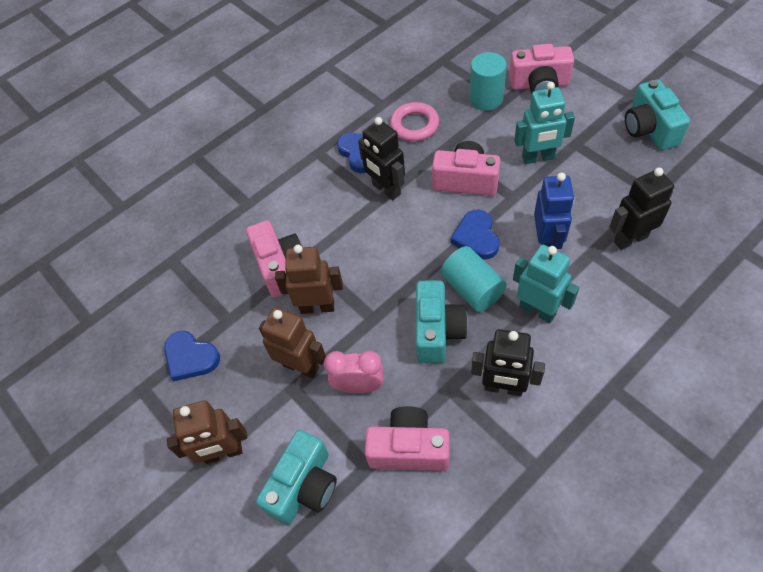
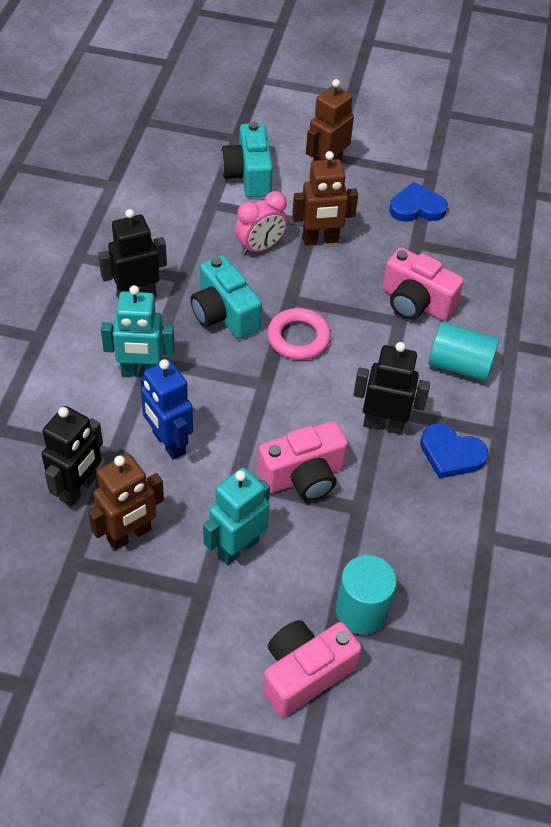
camera: 135 degrees right, 5 degrees down
brown robot [275,245,343,314] -> brown robot moved to [88,454,164,550]
pink camera [365,406,450,471] -> none
pink ring [390,102,439,141] -> pink ring moved to [267,308,331,360]
turquoise cylinder [441,246,507,312] -> turquoise cylinder moved to [428,322,499,381]
blue heart [451,210,499,259] -> none
turquoise camera [625,79,690,150] -> none

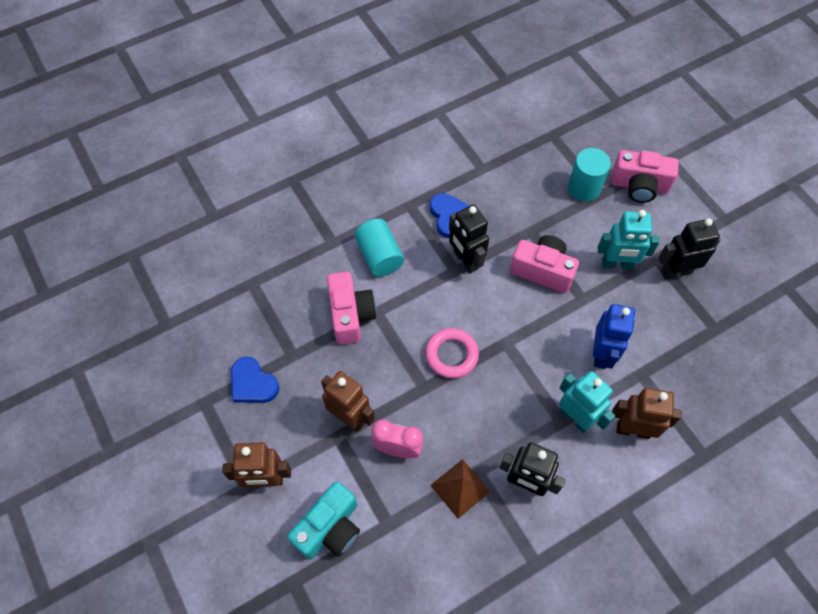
camera: 130 degrees left, 10 degrees up
black robot [41,406,103,507] -> black robot moved to [658,218,721,280]
brown robot [88,454,164,550] -> brown robot moved to [612,388,681,439]
turquoise camera [191,255,262,339] -> none
none -> brown pyramid [430,459,490,519]

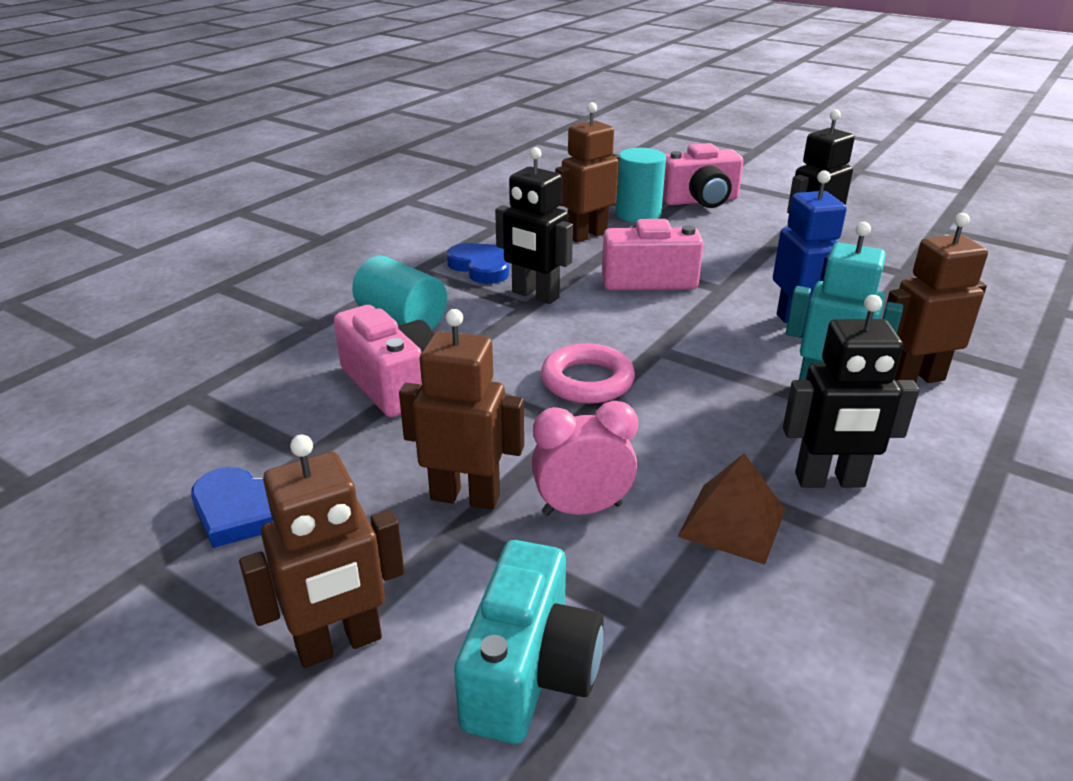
camera: 25 degrees left, 30 degrees down
turquoise robot [598,210,660,269] -> none
none -> brown robot [555,102,619,243]

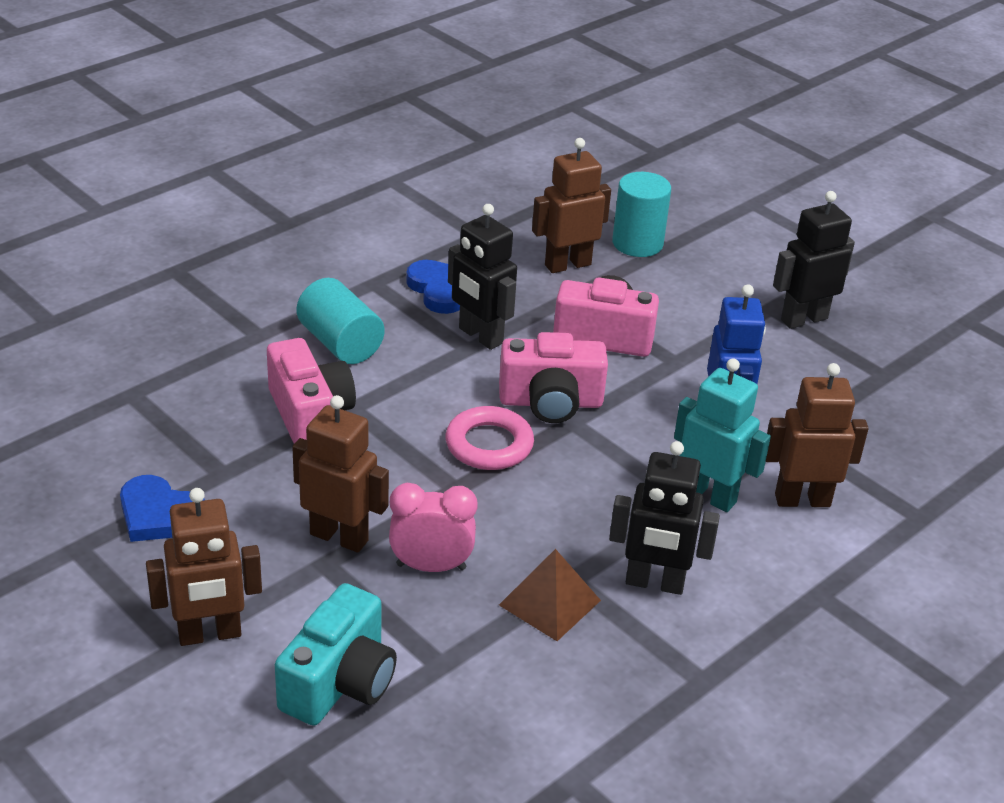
camera: 10 degrees right, 5 degrees up
pink camera [663,143,743,208] -> pink camera moved to [499,332,608,423]

